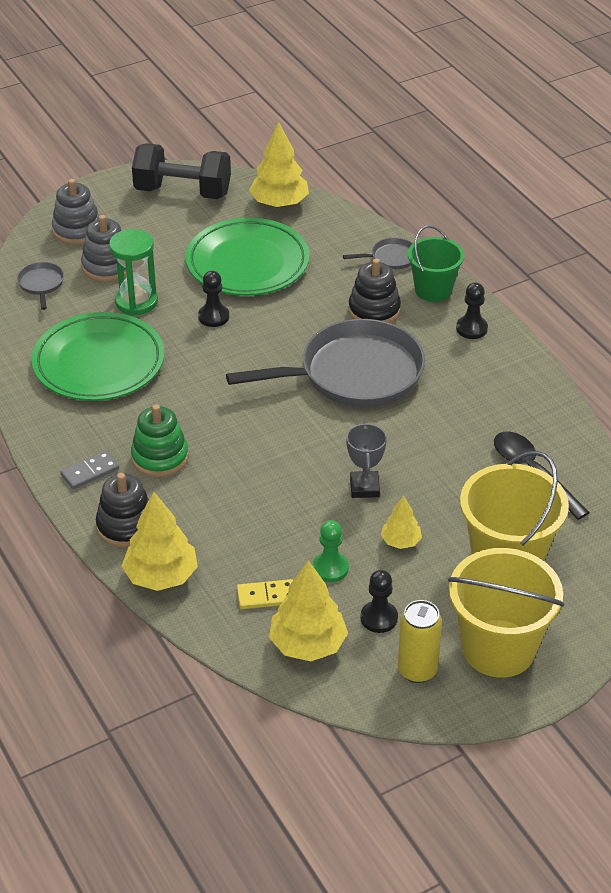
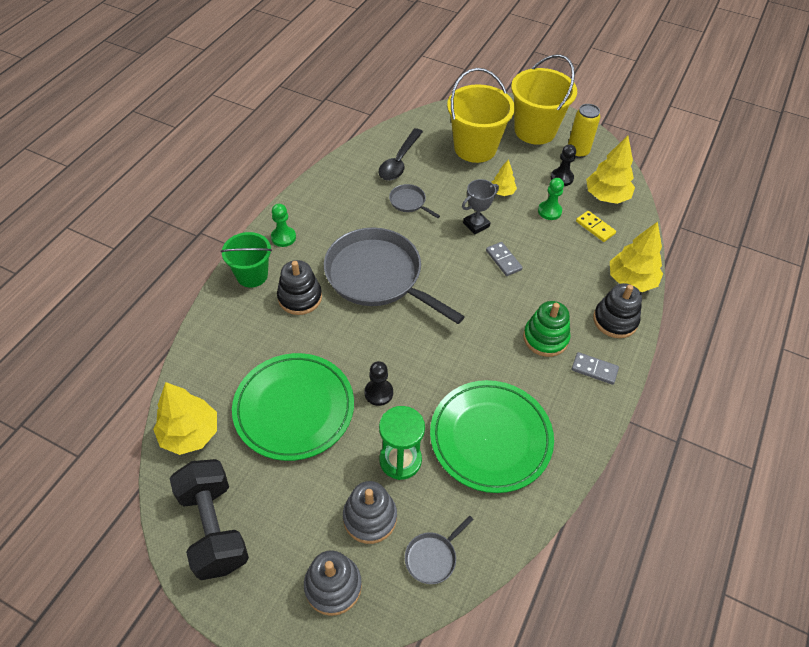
camera: 125 degrees left, 10 degrees up
grey pan [343,238,413,269] -> grey pan moved to [389,184,440,218]
black pawn [456,282,488,339] -> green pawn [271,204,296,247]
none -> grey domino [486,242,523,276]

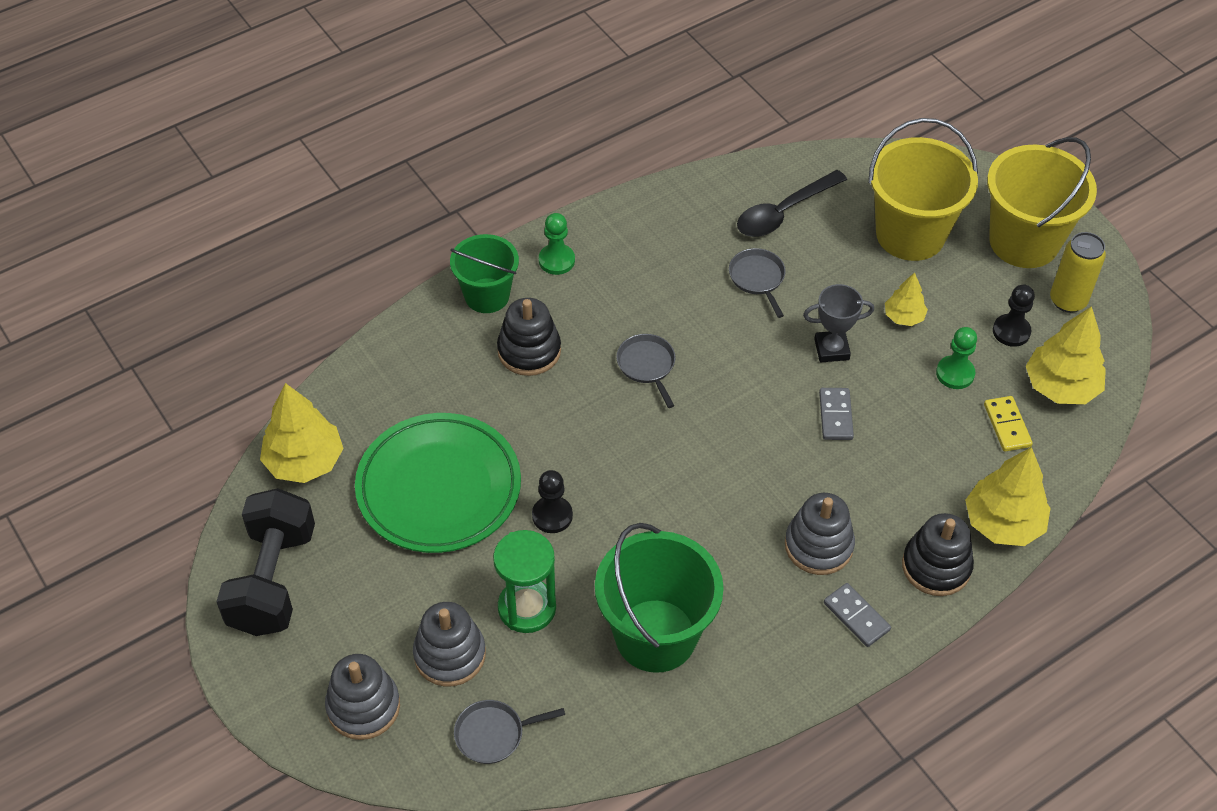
camera: 30 degrees right, 0 degrees up
grey pan [324,228,465,324] -> grey pan [616,334,675,408], size x0.41
green plate [430,380,554,493] -> green bucket [595,523,724,673]
green stacking toy [523,301,571,357] -> grey stacking toy [785,493,855,575]

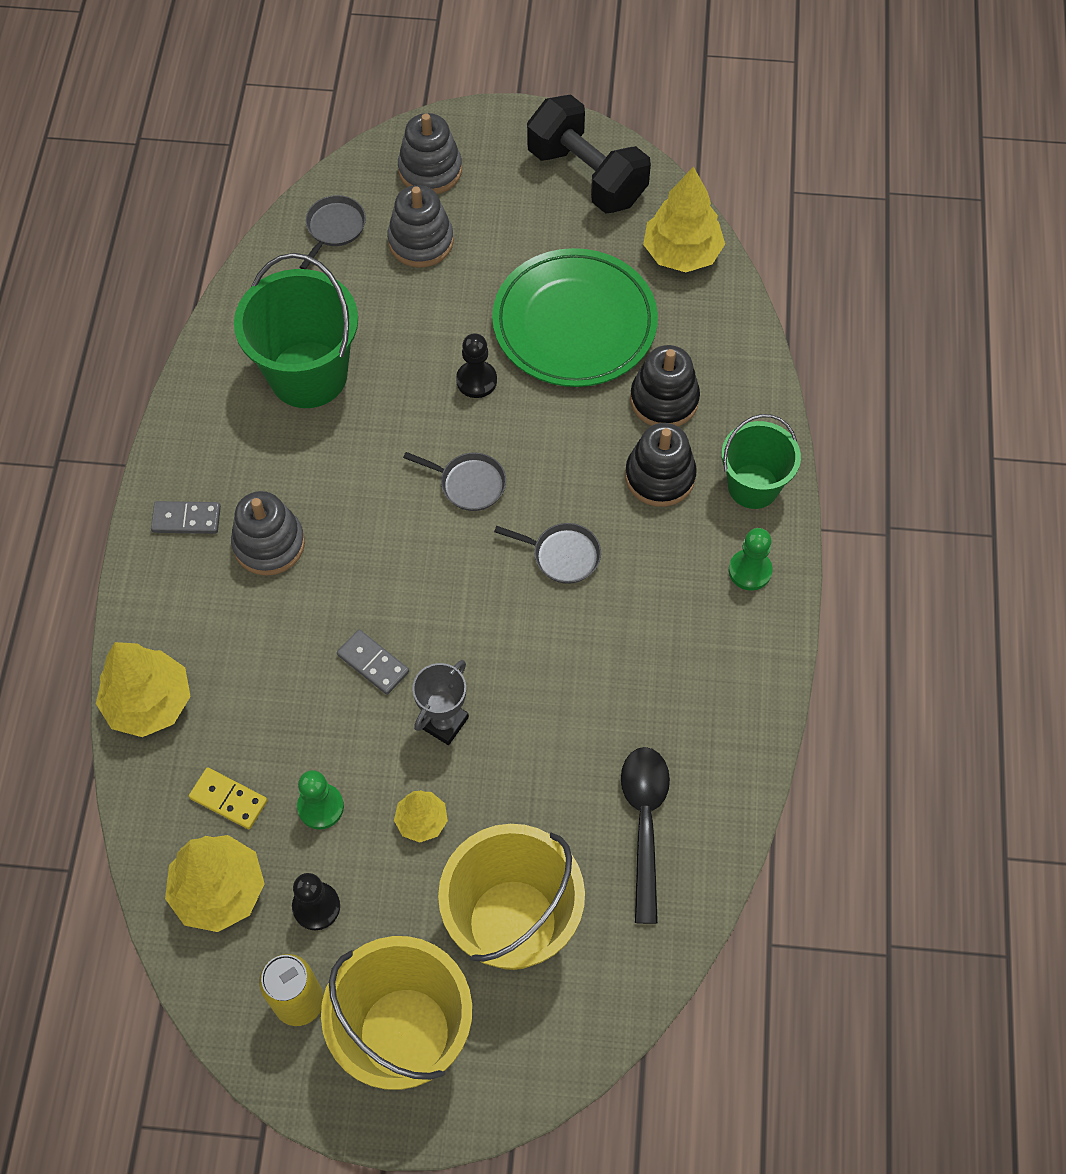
camera: 130 degrees right, 10 degrees up
green hourglass [493,530,556,633] -> none
grey pan [729,248,786,318] -> grey pan moved to [403,452,506,511]
black stacking toy [902,513,974,596] -> black stacking toy moved to [630,345,700,426]

